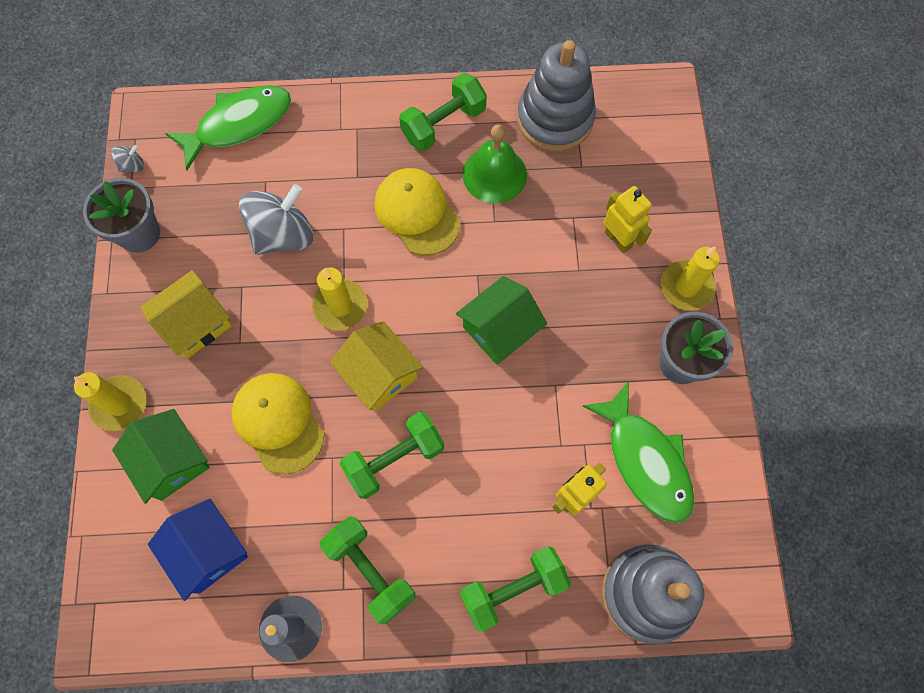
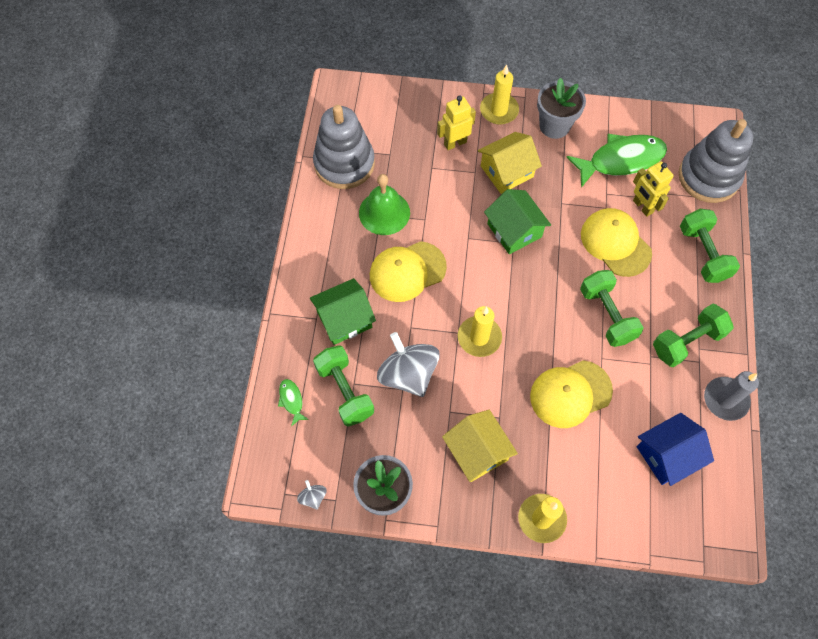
camera: 80 degrees left, 5 degrees down
green house [112,409,210,504] -> green house moved to [310,278,376,345]
green fish [165,85,291,170] -> green fish [278,379,309,426], size x0.43
yellow house [330,321,423,411] -> yellow house moved to [478,132,542,194]
green dumbbell [399,73,487,151] -> green dumbbell moved to [313,345,374,427]
none -> yellow cap [581,208,652,277]

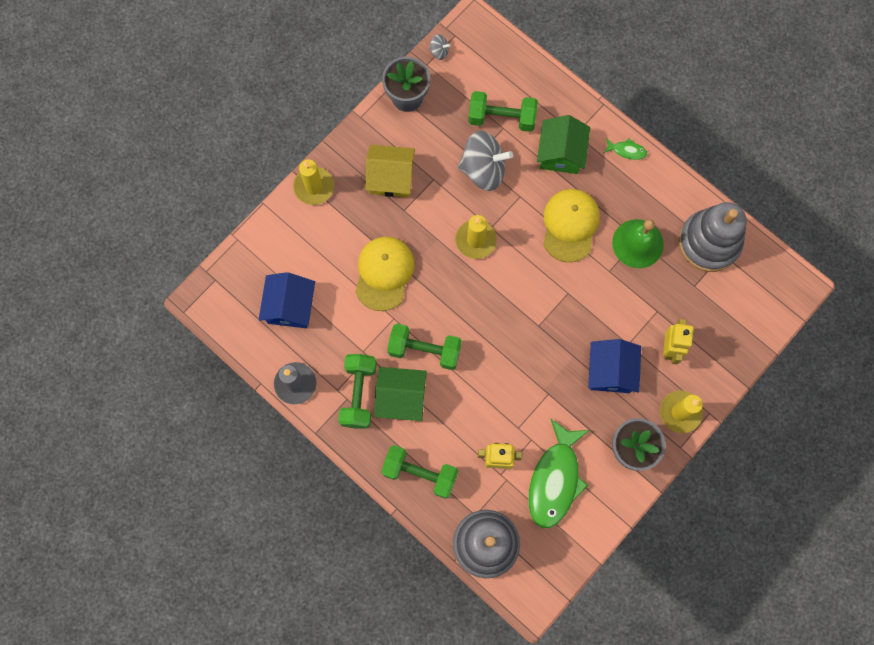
camera: 125 degrees right, 10 degrees up
green fish [278,379,309,426] -> green fish moved to [604,138,647,160]
yellow house [478,132,542,194] -> blue house [588,339,641,393]
green house [484,189,551,254] -> green house moved to [374,367,427,421]
yellow cap [581,208,652,277] -> none

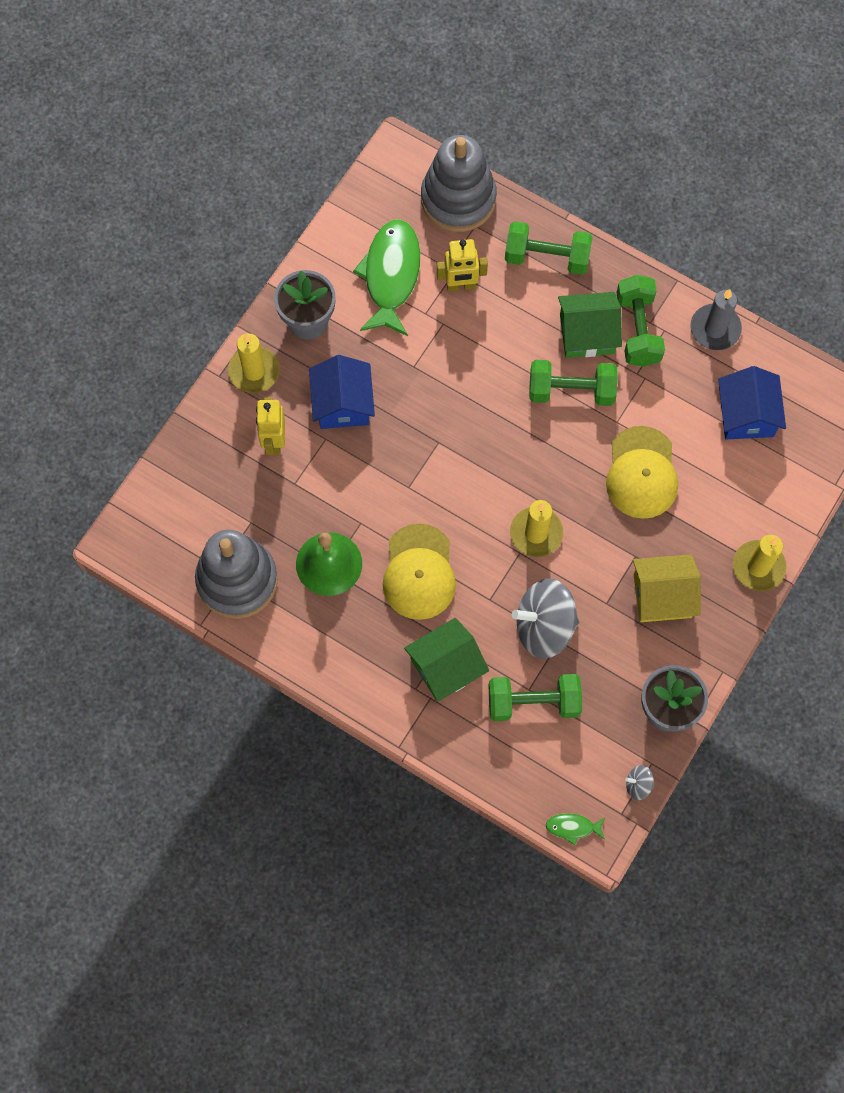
camera: 170 degrees right, 5 degrees down
green house [537,115,590,174] -> green house turned 60 degrees clockwise [404,618,489,702]
green fish [604,138,647,160] -> green fish moved to [546,813,605,845]

